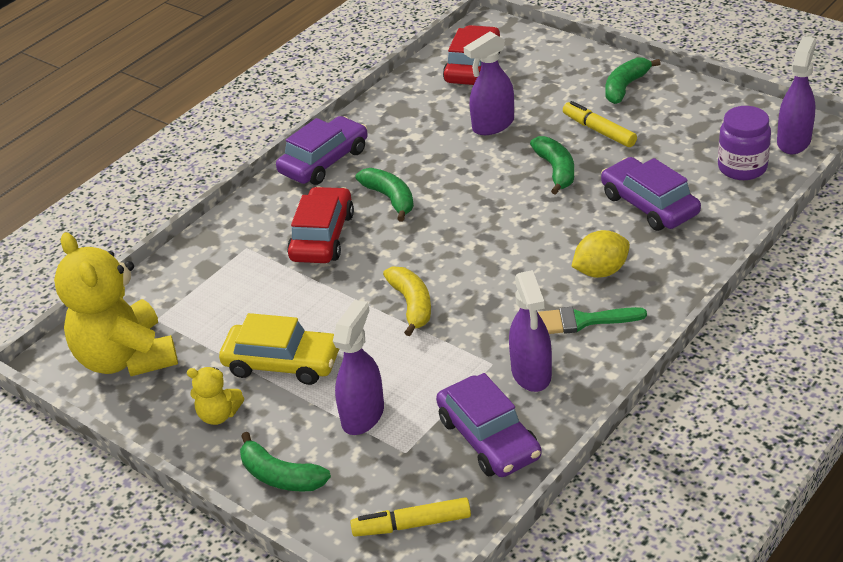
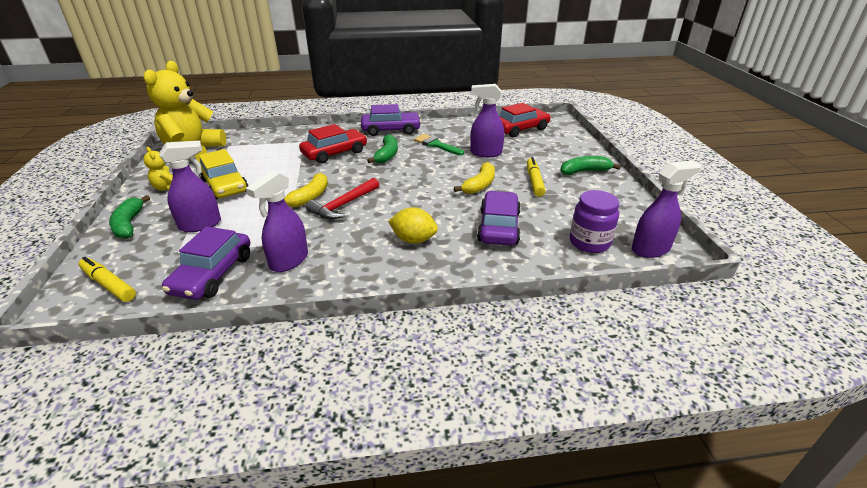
camera: 40 degrees right, 5 degrees down
green banana [530,136,574,195] -> yellow banana [454,162,495,194]
green brush [538,307,647,334] -> green brush moved to [414,134,464,155]
none -> red hammer [306,178,379,219]

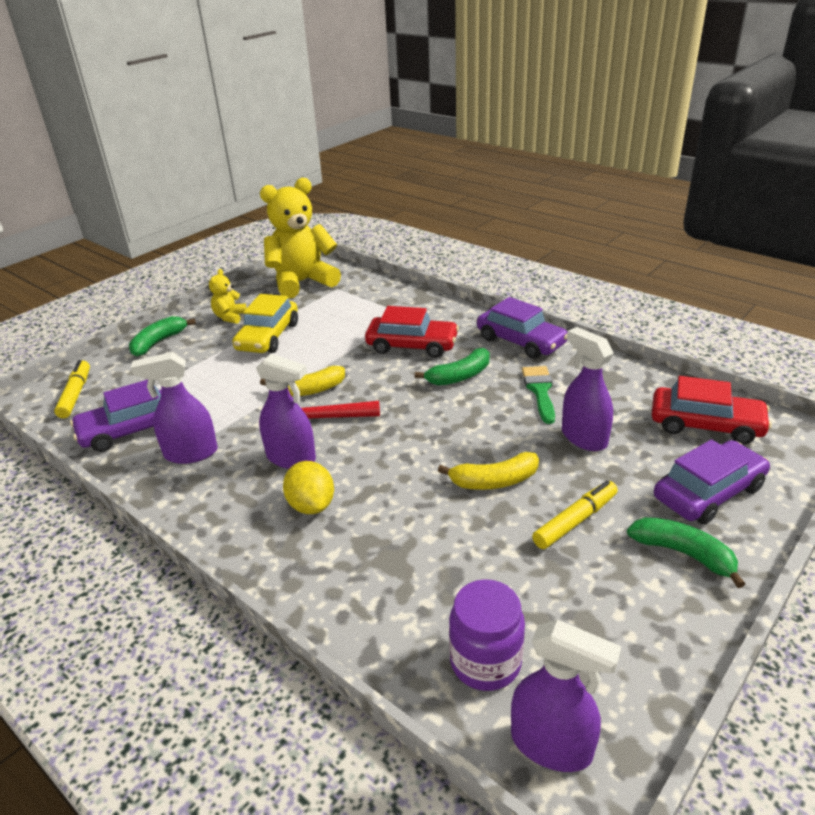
camera: 50 degrees right, 0 degrees up
purple spray bottle [159,141,221,232] -> purple spray bottle moved to [256,354,316,469]
purple car [477,191,521,246] -> purple car moved to [654,439,770,524]

